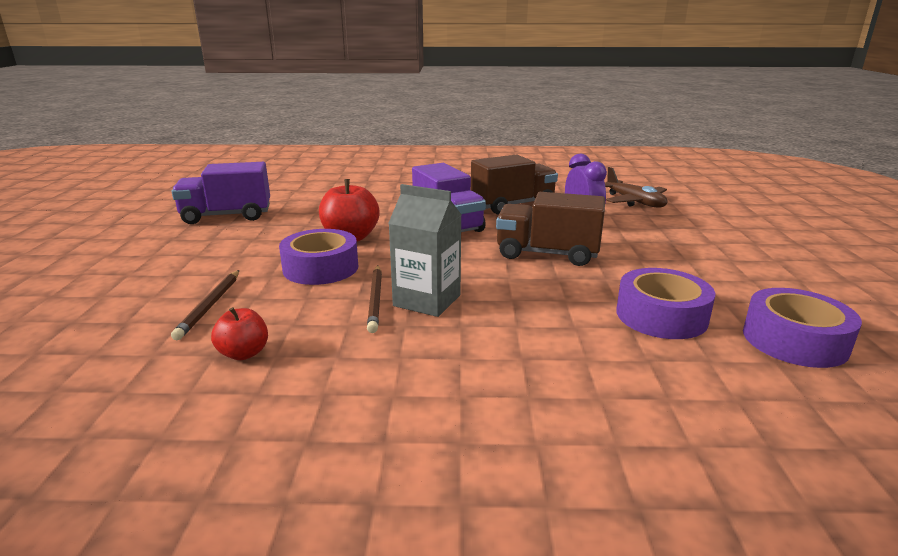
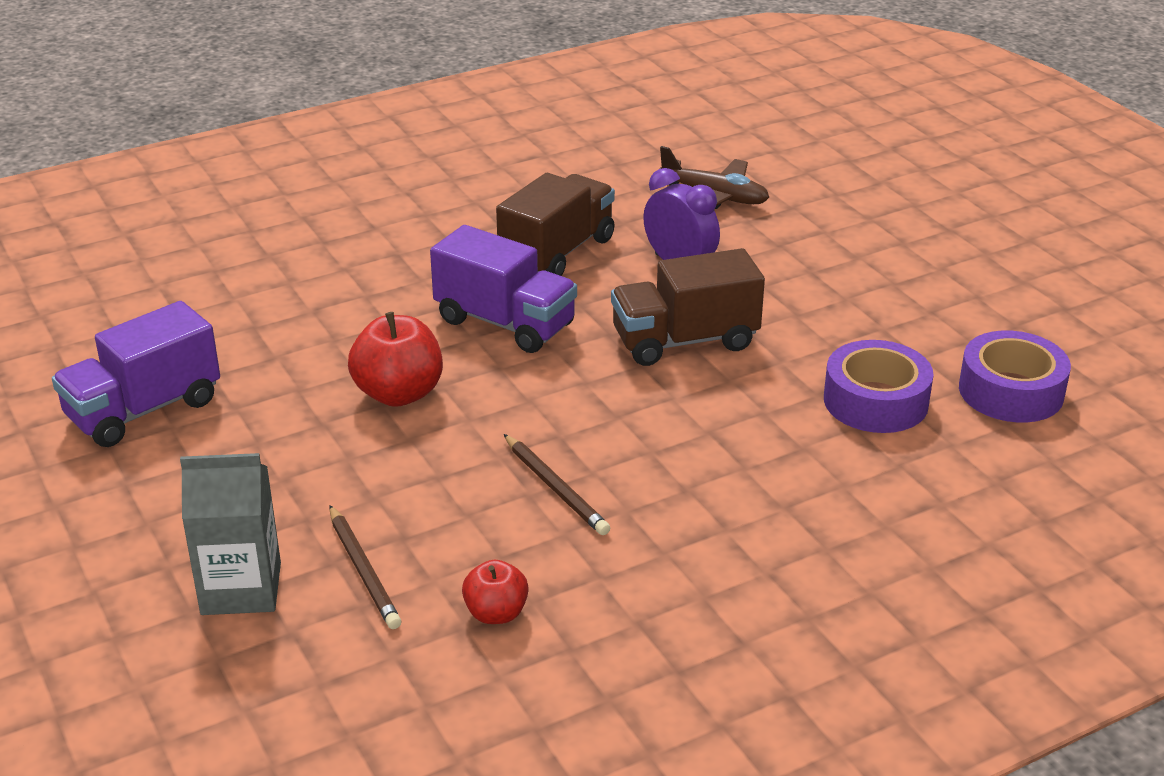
camera: 30 degrees left, 10 degrees up
purple tape [279,229,358,285] -> none
grey carton [389,184,462,317] -> grey carton moved to [180,453,281,615]

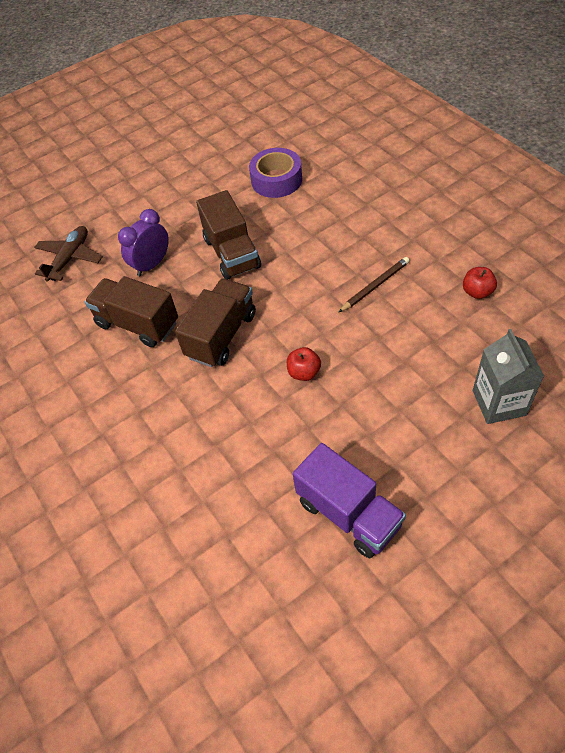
camera: 90 degrees left, 20 degrees up
brown pencil [330,505,401,629] -> none
red apple [348,312,443,407] -> red apple [287,347,321,381], size x0.60
purple truck [430,225,577,353] -> brown truck [175,278,256,367]
purple tape [959,331,1071,422] -> none

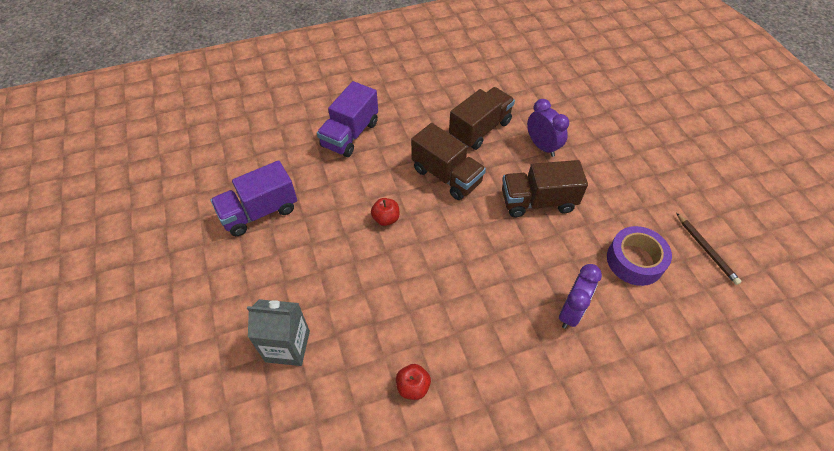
camera: 100 degrees right, 0 degrees up
brown plane [34,226,103,281] -> none
brown pencil [338,257,410,313] -> brown pencil moved to [676,213,742,285]
none -> purple truck [317,81,378,157]
none -> purple clock [559,264,602,329]

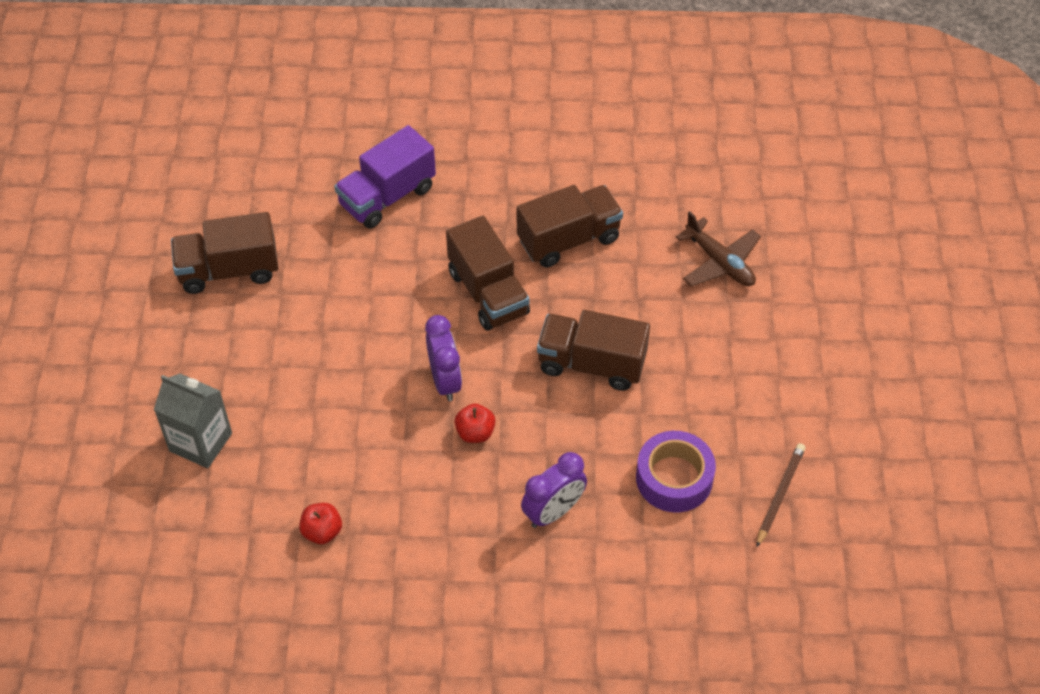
camera: 20 degrees right, 0 degrees up
purple truck [210,160,297,236] -> brown truck [171,212,278,294]
red apple [371,198,400,226] -> red apple moved to [455,403,496,443]
purple clock [527,99,569,157] -> purple clock moved to [425,315,462,401]
brown pencil [676,213,742,285] -> brown pencil turned 150 degrees counterclockwise [756,443,806,548]
none -> brown plane [676,211,761,286]

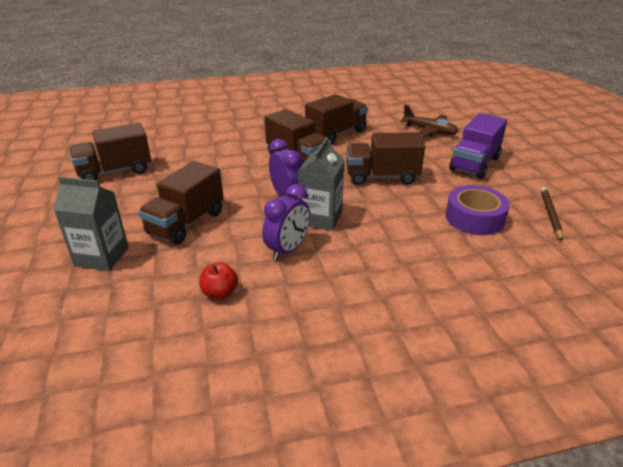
camera: 15 degrees left, 20 degrees down
purple truck [334,125,436,229] -> purple truck moved to [449,113,507,179]
red apple [455,403,496,443] -> grey carton [298,137,344,231]
purple clock [521,452,587,528] -> purple clock moved to [262,184,310,260]
none -> brown truck [138,161,223,245]

